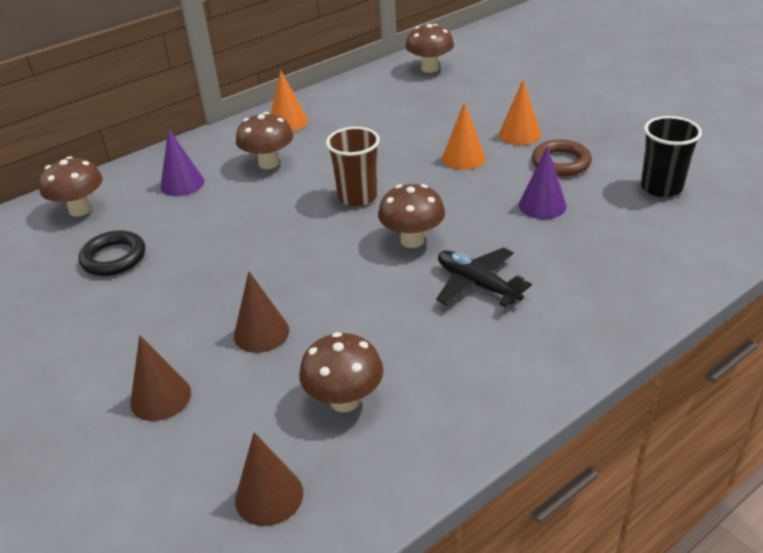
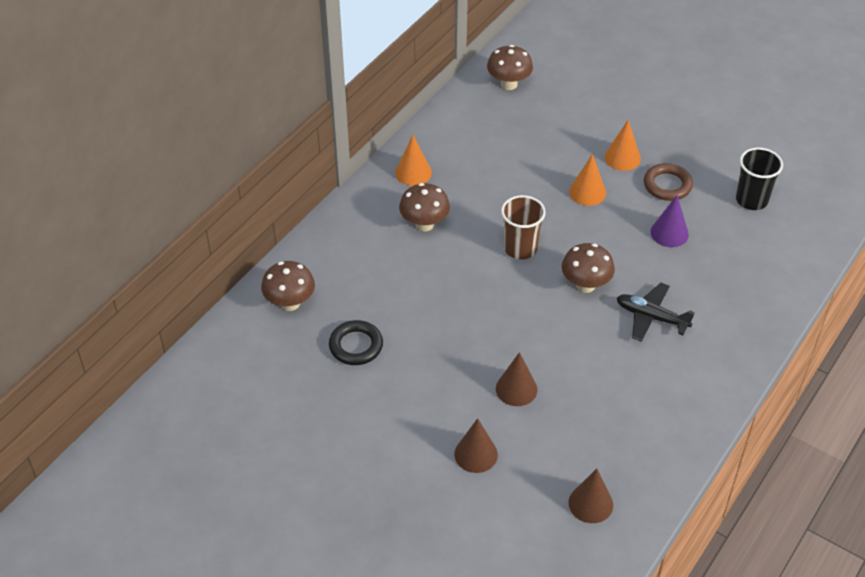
camera: 20 degrees left, 10 degrees up
purple cone [160,128,204,196] -> none
brown mushroom [299,332,384,412] -> none

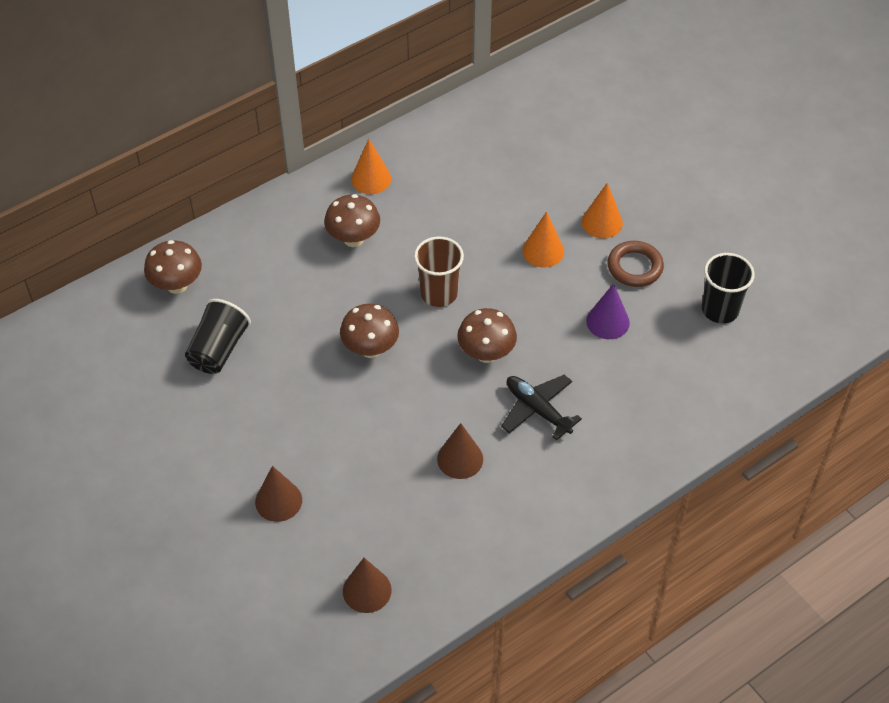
camera: 20 degrees right, 5 degrees up
black ring [329,320,383,365] -> black cup [185,299,251,374]
brown mushroom [487,45,533,90] -> brown mushroom moved to [340,304,399,358]
brown cone [496,352,537,406] -> brown cone moved to [437,423,483,479]

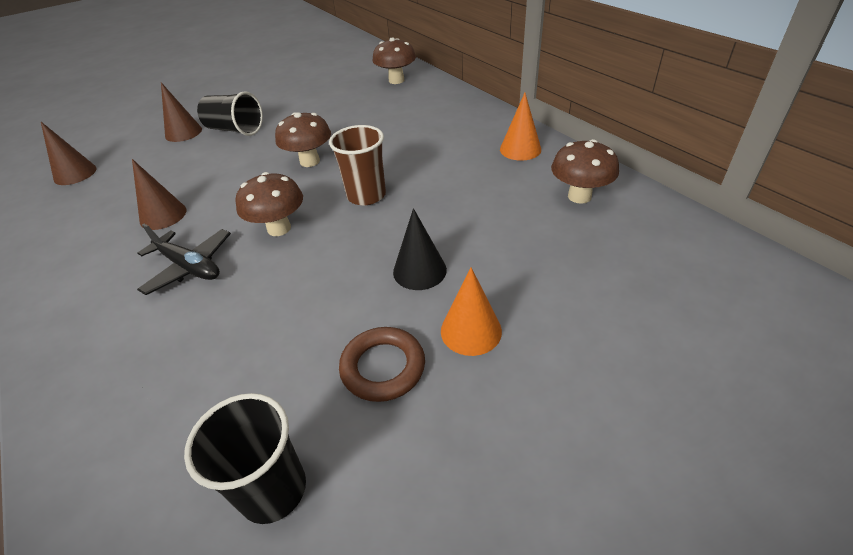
camera: 95 degrees right, 10 degrees down
black cup [185,299,251,374] -> black cup moved to [197,91,263,136]
brown mushroom [324,194,380,247] -> brown mushroom moved to [551,139,619,204]
black plane [501,375,582,440] -> black plane turned 75 degrees clockwise [137,224,231,295]
orange cone [522,211,564,267] -> black cone [393,208,447,290]
purple cone [586,283,630,339] -> none

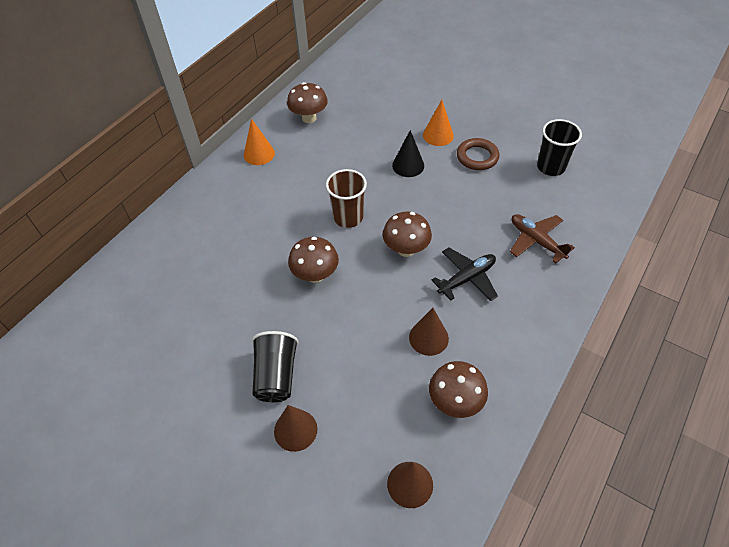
camera: 115 degrees left, 10 degrees up
black plane [137,224,231,295] -> black plane turned 45 degrees clockwise [432,248,498,301]
brown mushroom [372,37,416,84] -> brown mushroom moved to [429,361,488,418]
none -> brown plane [510,214,575,263]

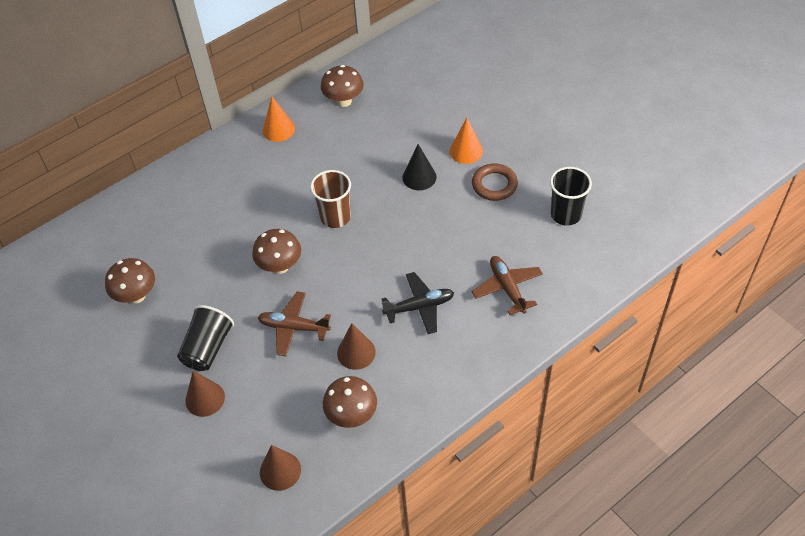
camera: 20 degrees right, 0 degrees up
brown mushroom [383,212,432,257] -> brown mushroom moved to [105,258,155,304]
none -> brown plane [258,292,331,356]

